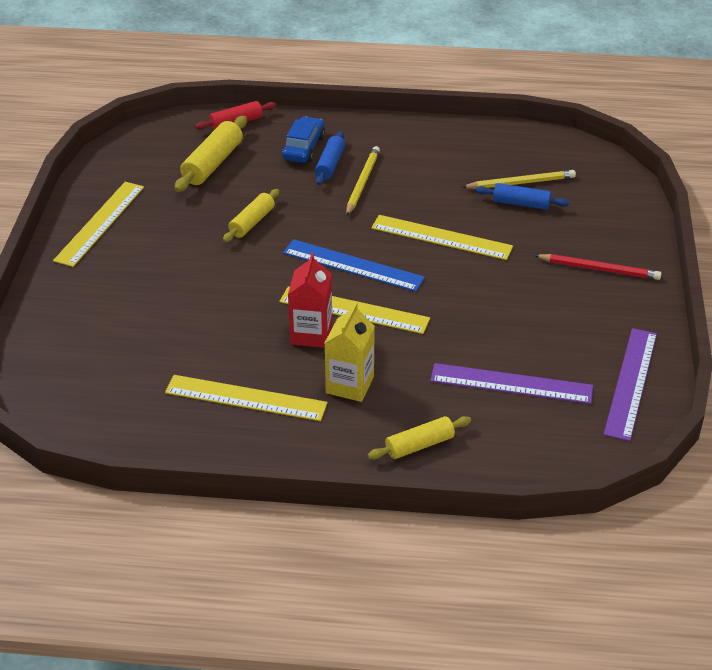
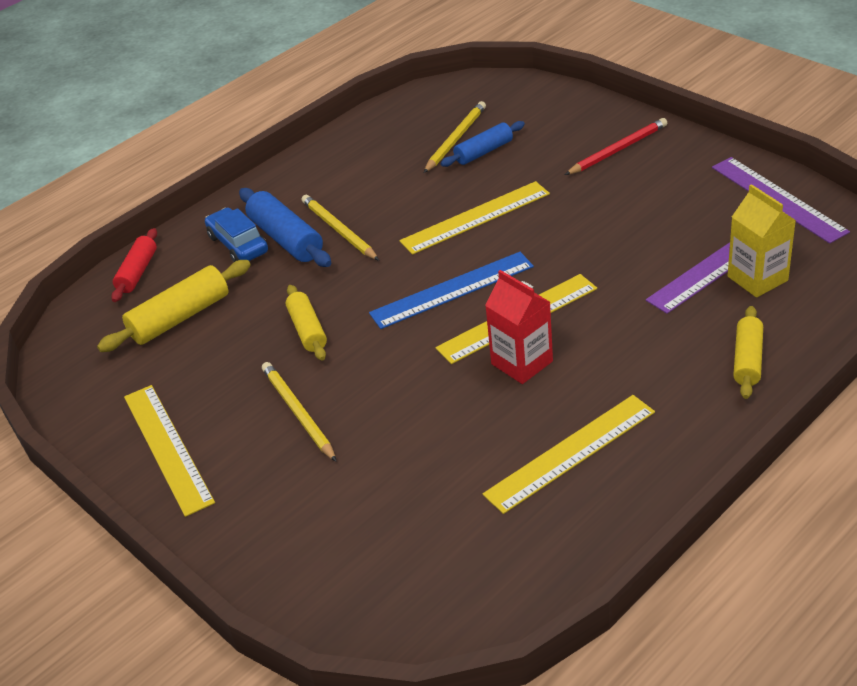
camera: 45 degrees left, 0 degrees up
yellow rolling pin [174,116,247,192] -> yellow rolling pin turned 75 degrees clockwise [97,260,250,352]
blue rolling pin [315,131,345,185] -> blue rolling pin [239,188,331,267], size x1.51
yellow carton [325,302,375,402] -> yellow carton moved to [728,184,796,298]
none -> yellow pencil [262,362,337,462]

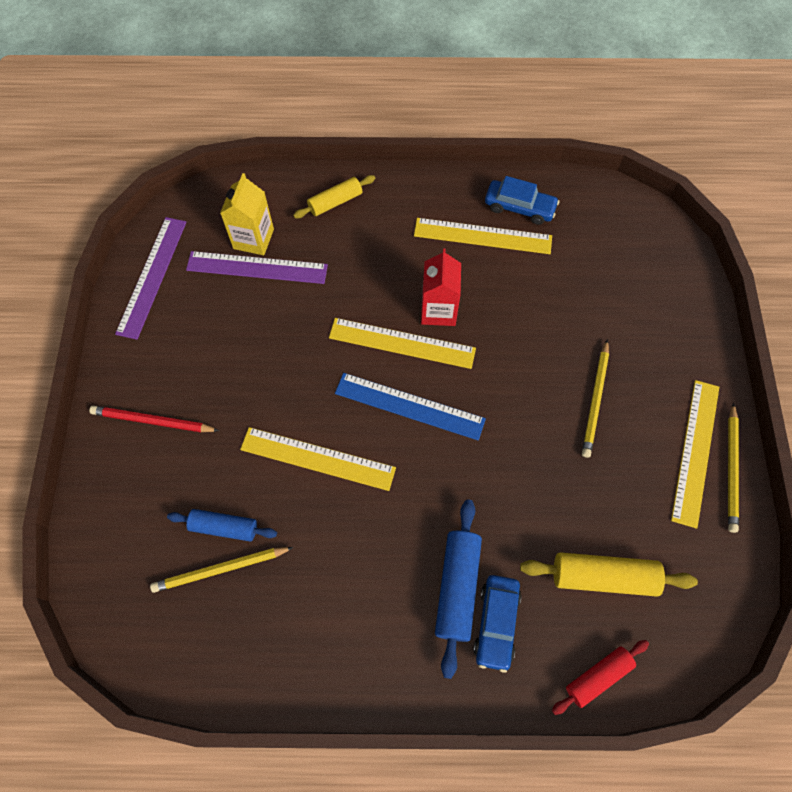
camera: 140 degrees left, 25 degrees up
yellow rolling pin [286,285,327,360] -> none
yellow pencil [302,195,379,261] -> yellow pencil moved to [728,402,739,533]
none -> blue car [485,176,559,225]

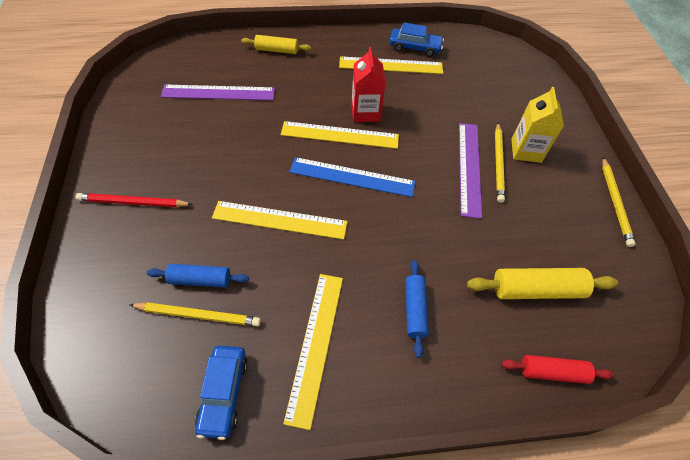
camera: 10 degrees left, 10 degrees down
purple ruler [115,217,187,340] -> purple ruler moved to [459,123,482,219]
yellow pencil [150,547,294,593] -> yellow pencil turned 150 degrees counterclockwise [129,302,261,327]
yellow carton [220,173,274,255] -> yellow carton moved to [511,87,564,163]
yellow rolling pin [293,175,375,218] -> yellow rolling pin turned 45 degrees clockwise [241,35,311,54]
blue rolling pin [435,500,482,679] -> blue rolling pin [405,260,429,358], size x0.66
blue car [473,575,522,672] -> blue car moved to [195,346,248,440]
red rolling pin [552,640,649,715] -> red rolling pin turned 45 degrees clockwise [501,355,614,384]
yellow ruler [671,380,719,529] -> yellow ruler moved to [283,274,343,430]

